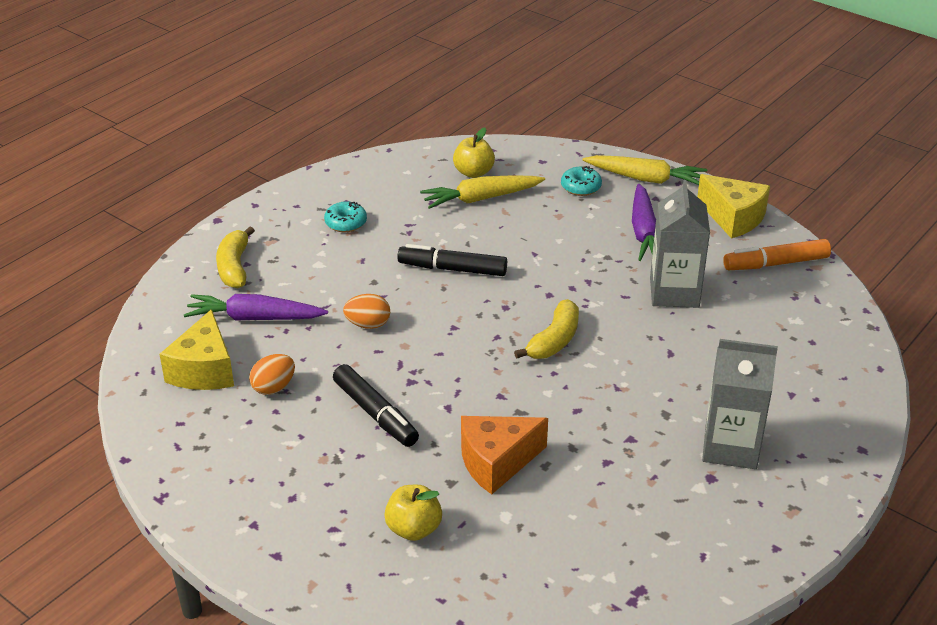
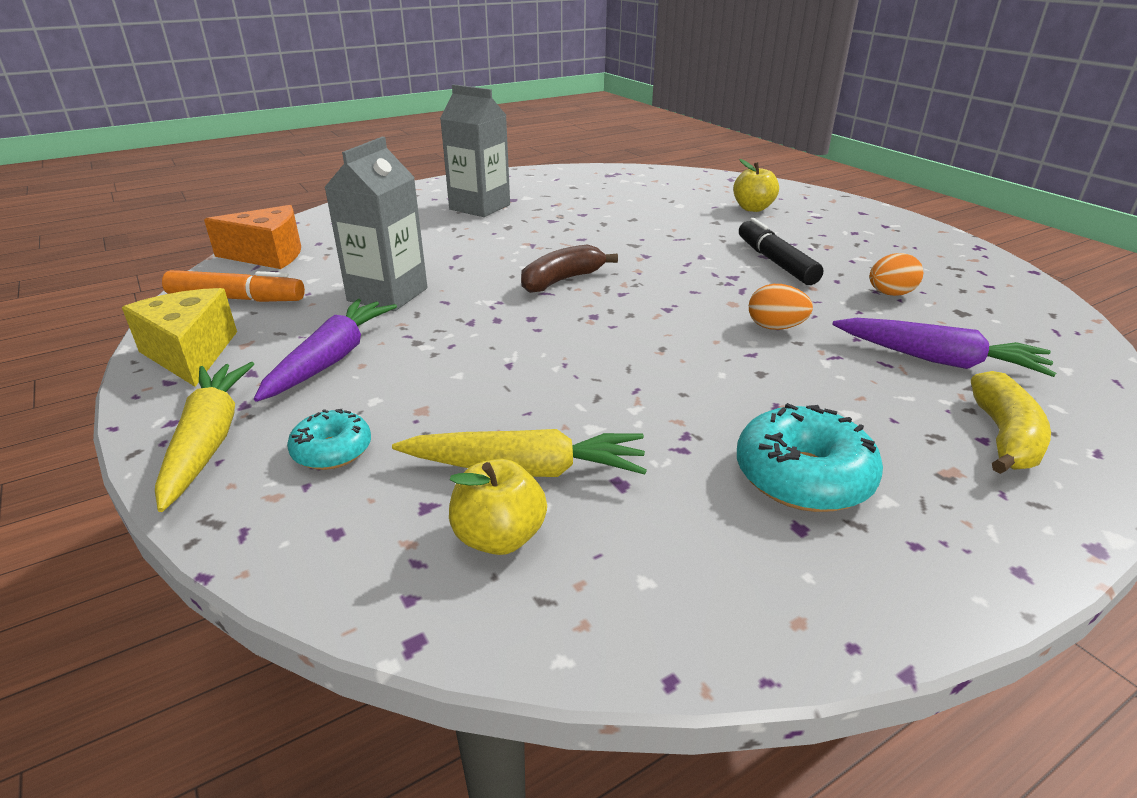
camera: 160 degrees left, 5 degrees down
yellow cheese [159,309,234,390] -> none
turquoise donut [324,202,367,232] -> turquoise donut [737,403,883,512], size x1.65
black marker [397,244,507,276] -> none
orange cheese [461,416,548,494] -> orange cheese moved to [204,205,301,269]
yellow banana [514,299,579,359] -> brown banana [521,244,618,293]
yellow carrot [583,155,707,185] -> yellow carrot turned 45 degrees clockwise [155,362,254,512]

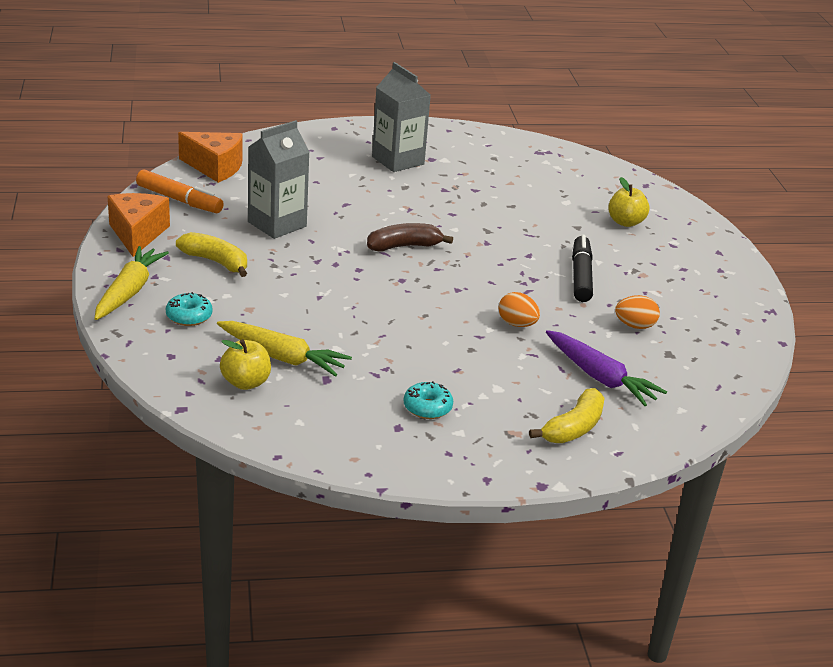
camera: 20 degrees right, 0 degrees up
yellow cheese [122,288,237,387] -> orange cheese [108,193,170,257]
purple carrot [254,299,397,402] -> yellow banana [176,232,247,277]
turquoise donut [737,403,883,512] -> turquoise donut [403,381,453,419], size x0.61

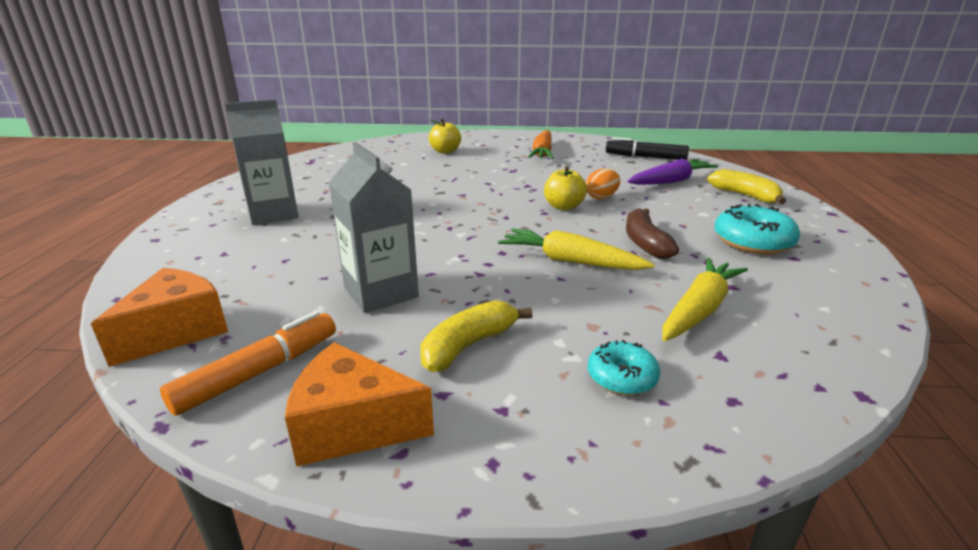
camera: 75 degrees left, 5 degrees down
yellow carrot [94,246,169,320] -> yellow carrot moved to [498,228,654,270]
yellow apple [220,339,271,390] -> yellow apple moved to [544,166,587,210]
brown banana [367,223,453,252] -> brown banana moved to [626,208,679,259]
turquoise donut [403,381,453,419] -> turquoise donut [714,204,800,255], size x1.65
black marker [572,235,593,302] -> black marker moved to [606,137,689,160]
orange egg [615,295,660,329] -> none
none -> orange carrot [528,130,553,159]

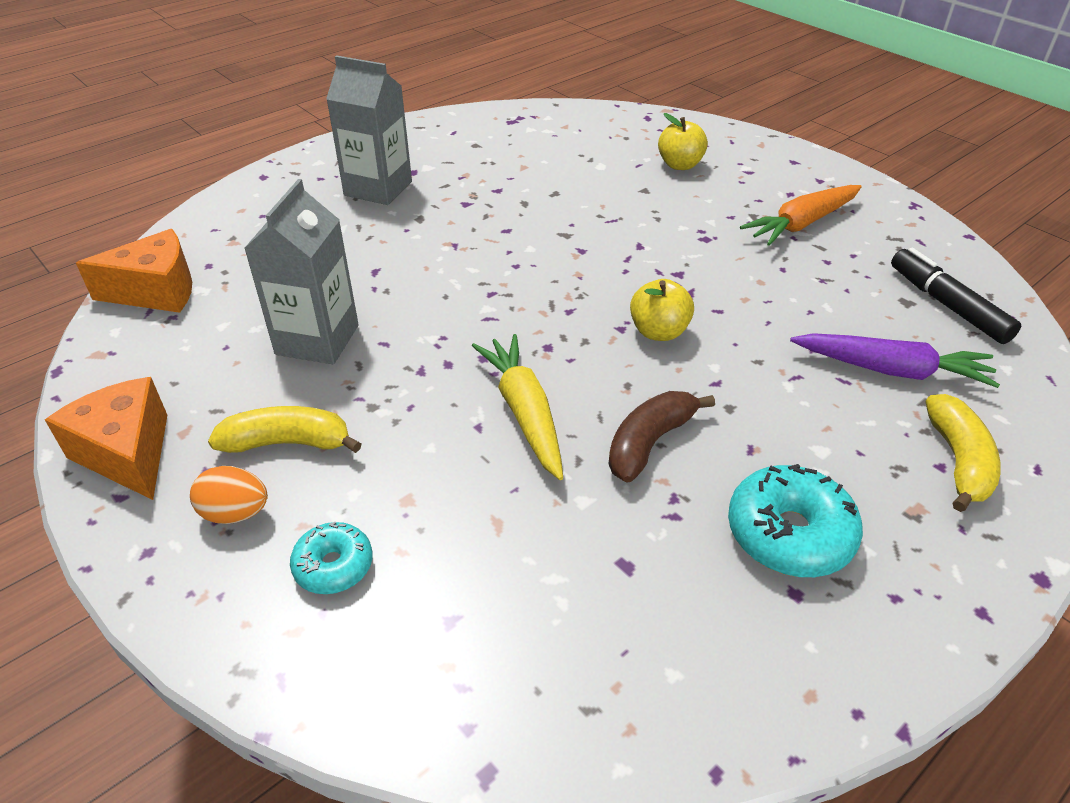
camera: 45 degrees right, 15 degrees up
orange marker [160,311,336,416] -> none
orange egg [585,168,620,199] -> orange egg moved to [190,466,268,524]
yellow carrot [662,258,748,341] -> none

